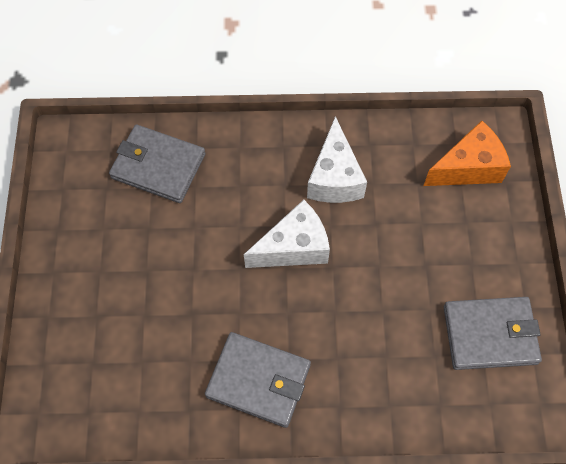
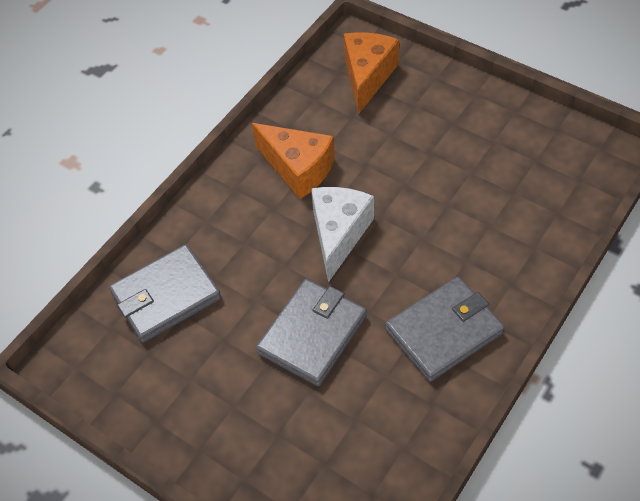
camera: 50 degrees left, 10 degrees down
white cheese [307,116,367,203] -> orange cheese [252,123,335,199]
grey wallet [444,297,542,370] -> grey wallet moved to [256,279,367,386]

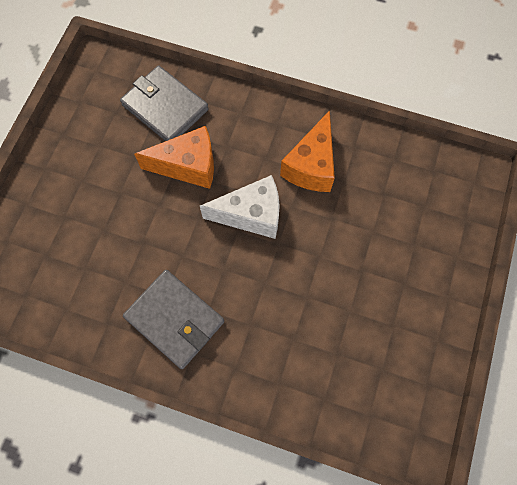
camera: 70 degrees right, 15 degrees up
grey wallet [256,279,367,386] -> none
orange cheese [344,32,399,114] -> orange cheese moved to [134,126,214,189]

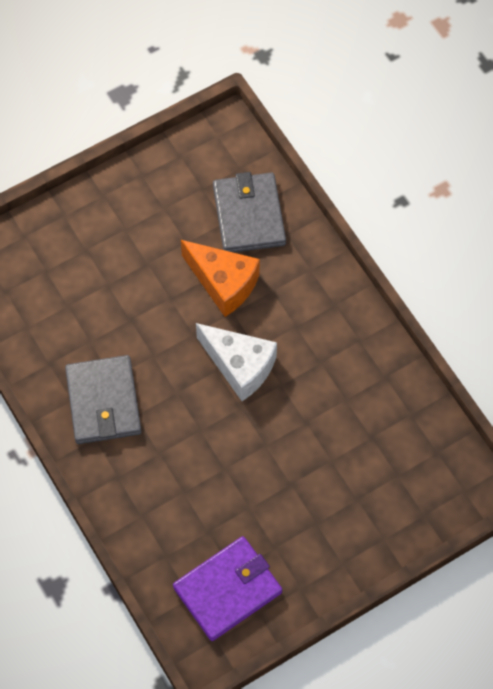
camera: 40 degrees right, 5 degrees down
orange cheese [280,110,335,192] -> none
none -> purple wallet [173,536,282,641]

